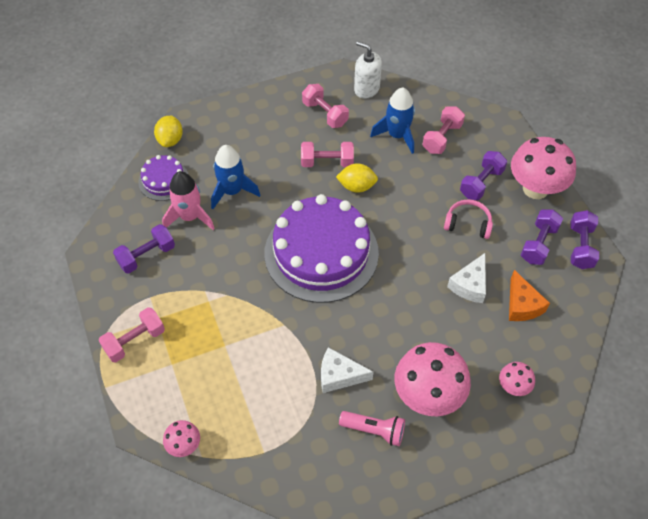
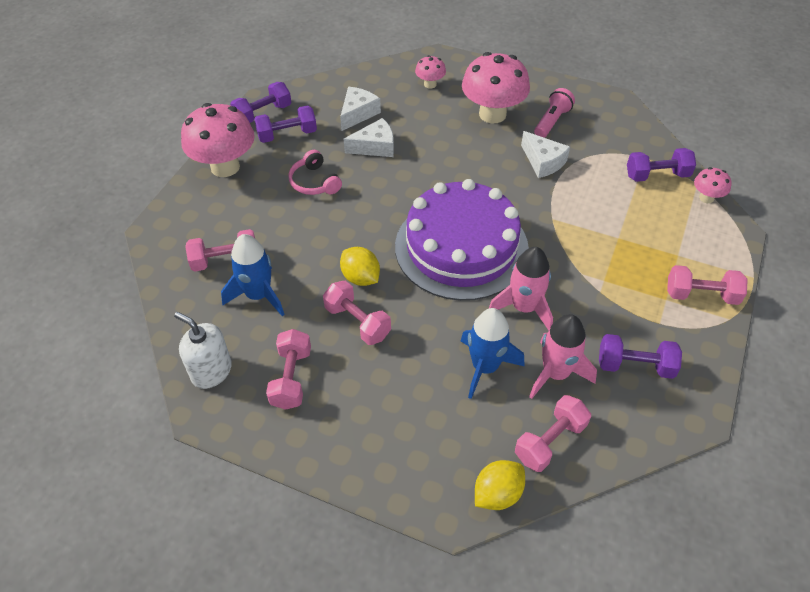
camera: 135 degrees left, 5 degrees down
purple cake [139,155,189,201] -> pink dumbbell [515,395,591,472]
pink flashlight [339,411,405,446] -> pink flashlight turned 60 degrees clockwise [534,88,575,138]
white soap dispenser [354,41,382,99] -> white soap dispenser turned 135 degrees clockwise [174,312,232,389]
purple dumbbell [460,151,507,200] -> purple dumbbell moved to [627,148,696,182]
orange cheese [509,270,550,321] -> white cheese [340,87,381,131]
none -> pink rocket [489,247,553,330]

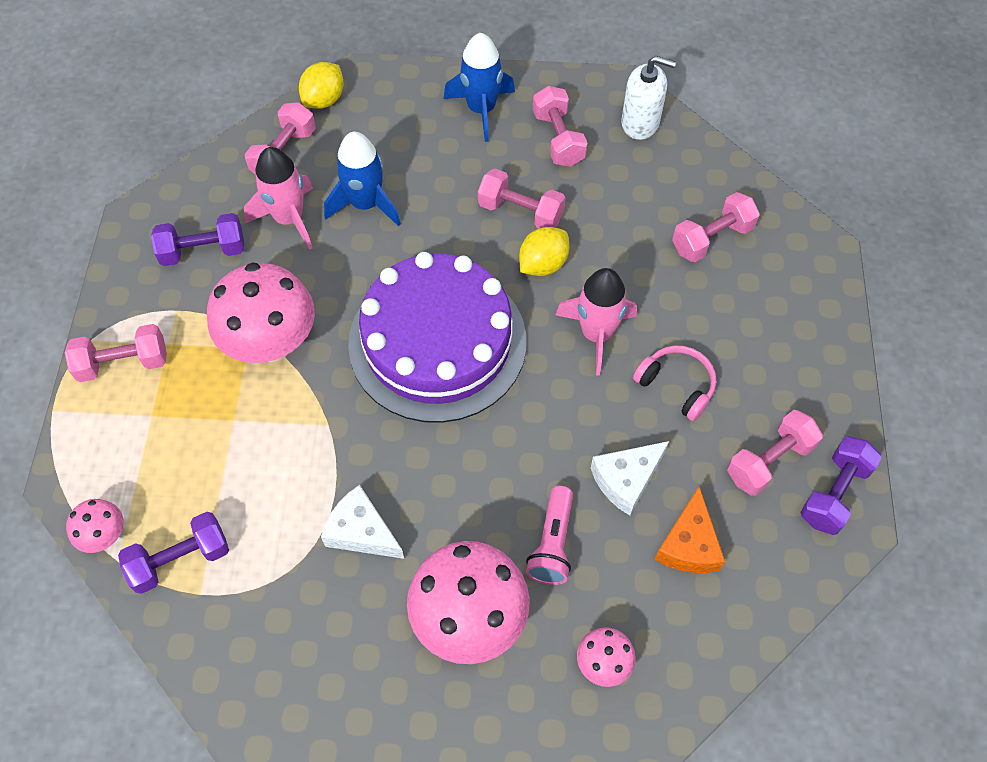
camera: 160 degrees right, 10 degrees up
pink mushroom [181,103,255,177] -> pink mushroom moved to [207,262,315,363]
blue rocket [221,234,285,316] -> blue rocket moved to [444,33,515,142]
purple dumbbell [254,105,317,143] -> pink dumbbell [727,410,823,496]
white cheese [340,87,381,131] -> orange cheese [654,486,725,573]
yellow lemon [340,247,380,286] -> yellow lemon turned 75 degrees counterclockwise [519,227,569,276]
pink rocket [489,247,553,330] -> pink rocket moved to [556,268,637,375]
pink flashlight [534,88,575,138] -> pink flashlight moved to [526,486,573,585]

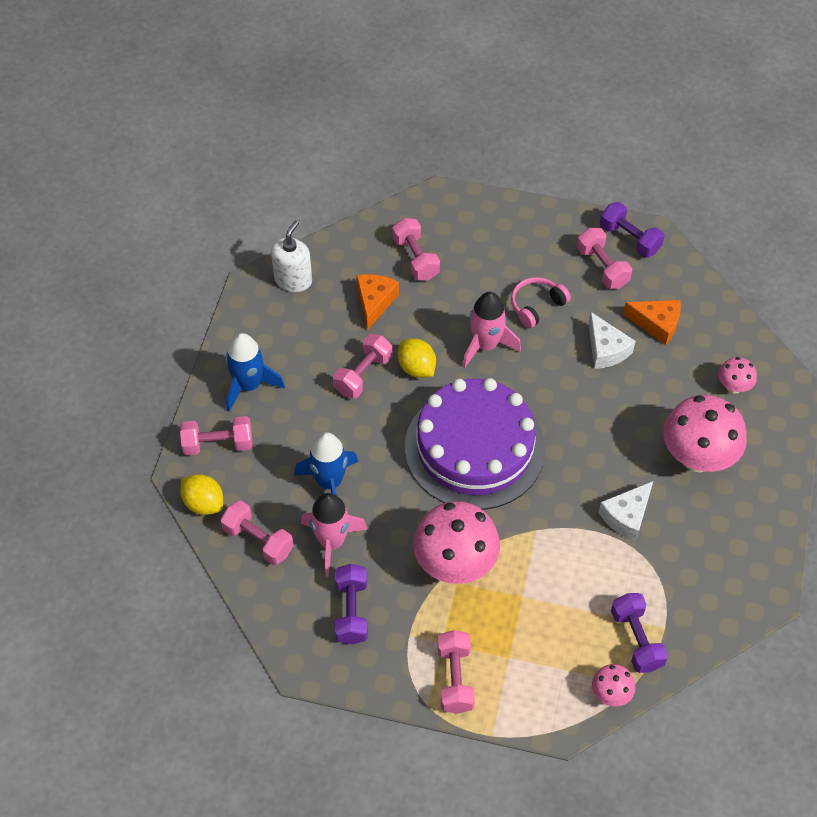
camera: 80 degrees left, 5 degrees down
pink flashlight [526,486,573,585] -> none
pink dumbbell [533,86,587,167] -> pink dumbbell moved to [180,416,252,456]
none -> orange cheese [356,274,399,330]

